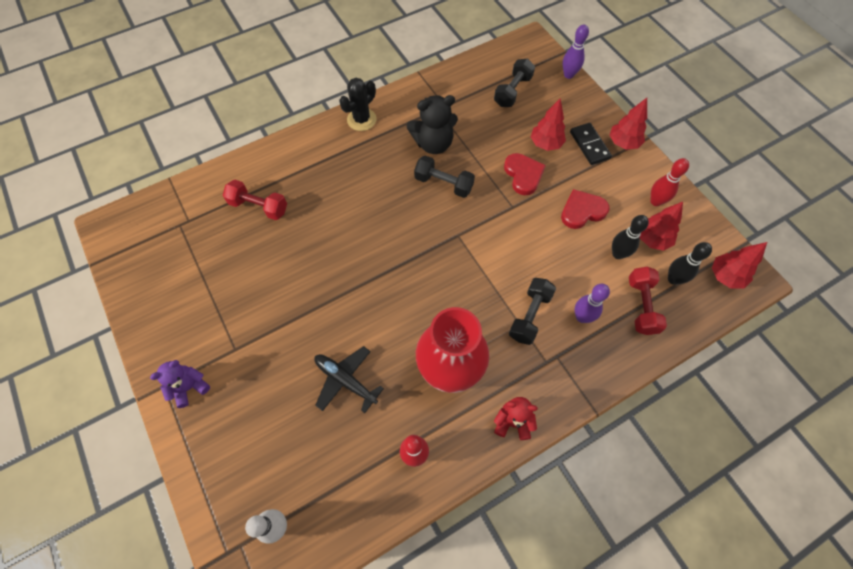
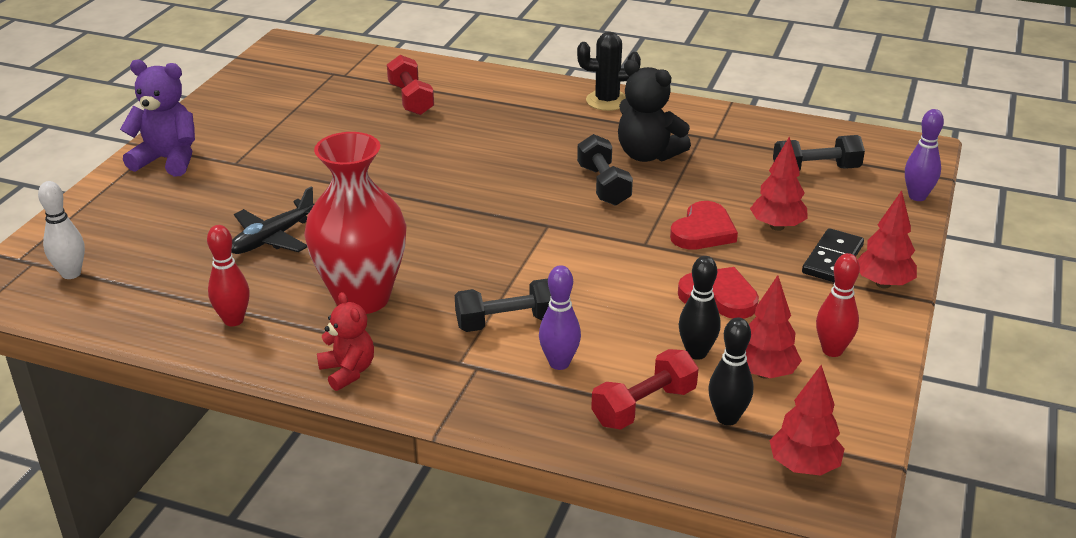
camera: 50 degrees right, 30 degrees down
purple teddy bear [150,360,210,408] -> purple teddy bear [120,60,195,176], size x1.56
black plane [314,346,384,413] -> black plane turned 135 degrees counterclockwise [231,186,314,254]

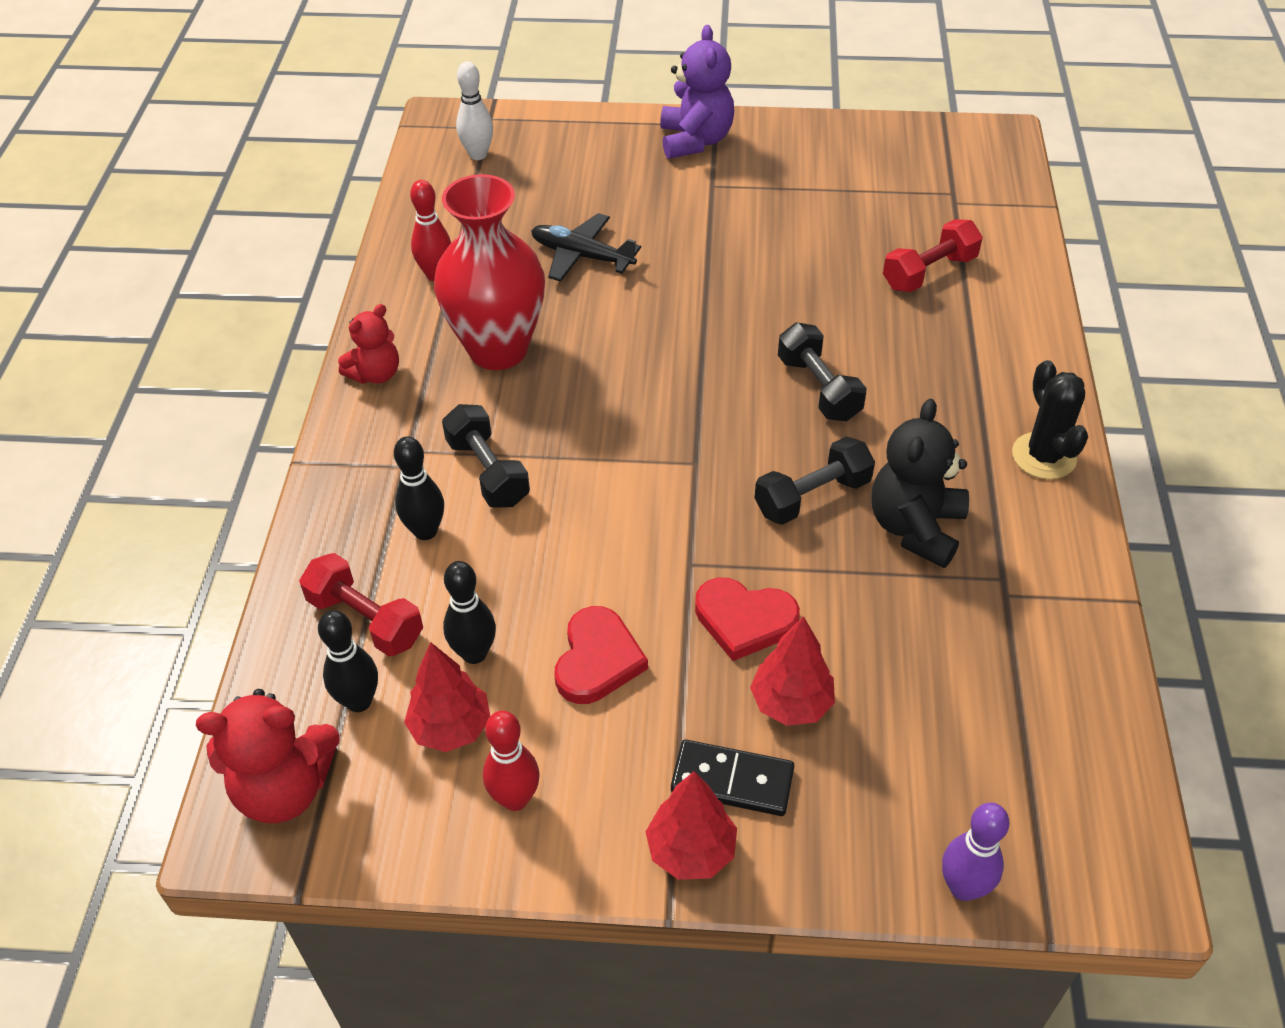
camera: 75 degrees right, 15 degrees up
purple bowling pin [539,265,581,370] -> black bowling pin [394,436,444,540]
red tree [769,365,845,475] -> red teddy bear [196,689,340,823]
black dumbbell [773,135,865,171] -> black dumbbell moved to [778,322,867,421]

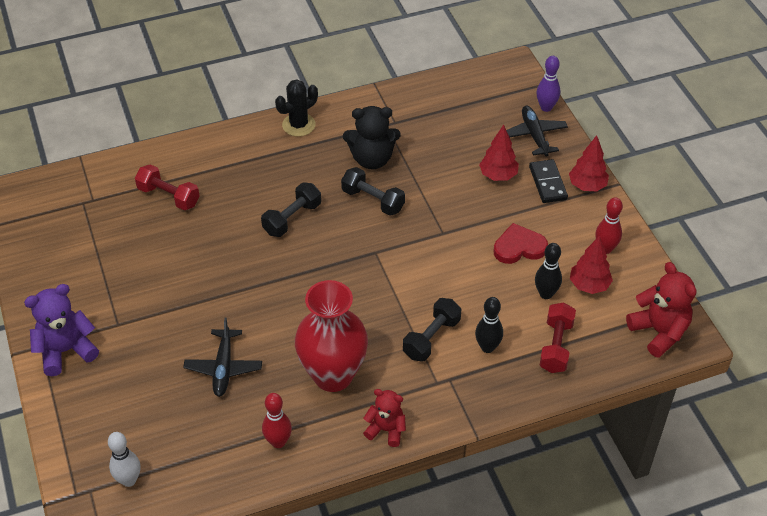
camera: 115 degrees left, 0 degrees up
black bowling pin [318,610,378,712] -> none
red heart [695,577,800,661] -> none
none -> black plane [506,106,568,156]

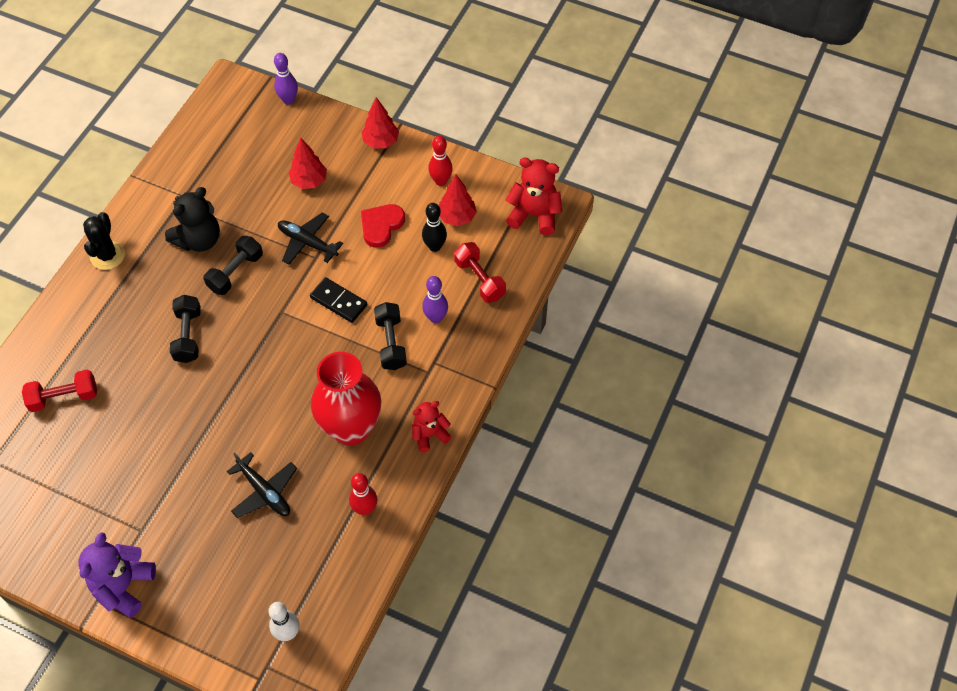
camera: 45 degrees left, 10 degrees up
black dumbbell [341,167,405,216] -> black dumbbell turned 45 degrees counterclockwise [203,236,263,295]
black bowling pin [475,297,503,353] -> purple bowling pin [422,276,448,324]
black plane [506,106,568,156] -> black plane moved to [278,213,343,264]
black domino [529,159,568,203] -> black domino moved to [310,277,368,323]

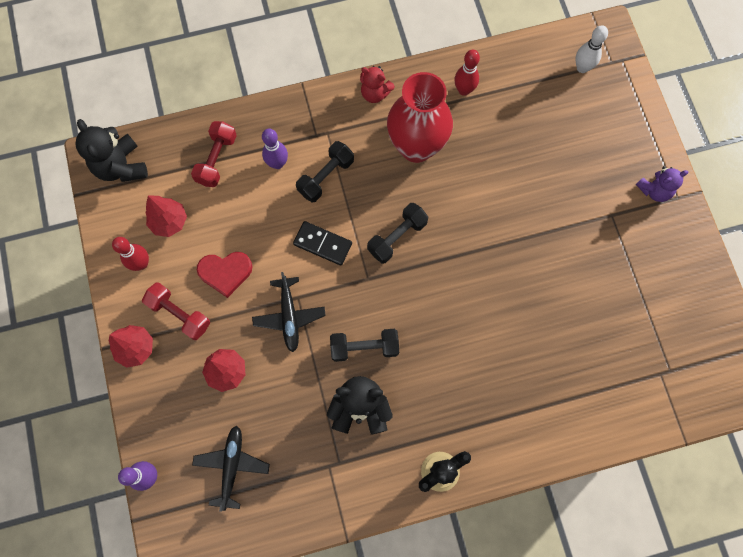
camera: 130 degrees left, 15 degrees up
red dumbbell [22,370,97,412] -> red dumbbell moved to [142,282,210,340]
purple teddy bear [79,532,156,618] -> purple teddy bear [636,166,688,202], size x0.64
black dumbbell [170,295,201,363] -> black dumbbell moved to [367,203,428,264]
black plane [227,452,297,518] -> black plane moved to [192,426,270,512]
black domino [310,277,368,323] -> black domino turned 60 degrees counterclockwise [293,221,352,265]
black bowling pin [422,203,447,252] -> none
red teddy bear [506,158,562,235] -> black teddy bear [75,119,148,182]

